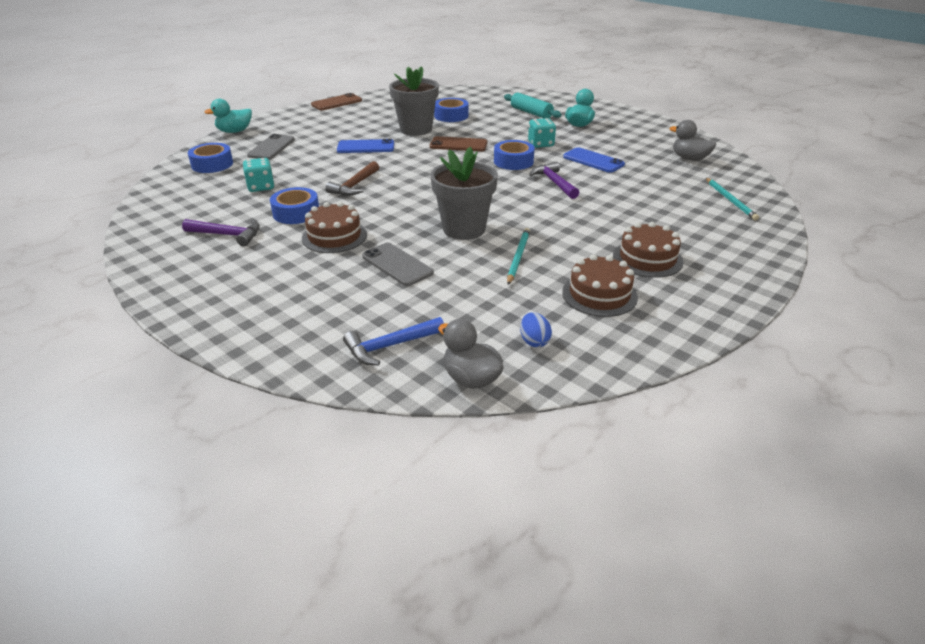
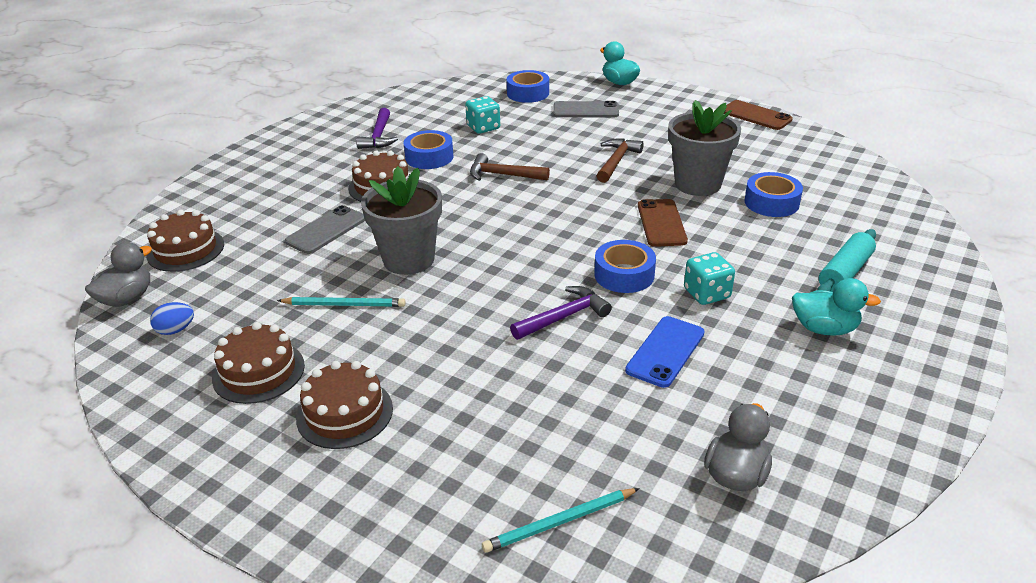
camera: 80 degrees right, 0 degrees up
blue phone [337,139,394,153] -> brown hammer [597,138,644,183]
blue hammer [343,317,444,365] -> brown cake [146,210,224,272]

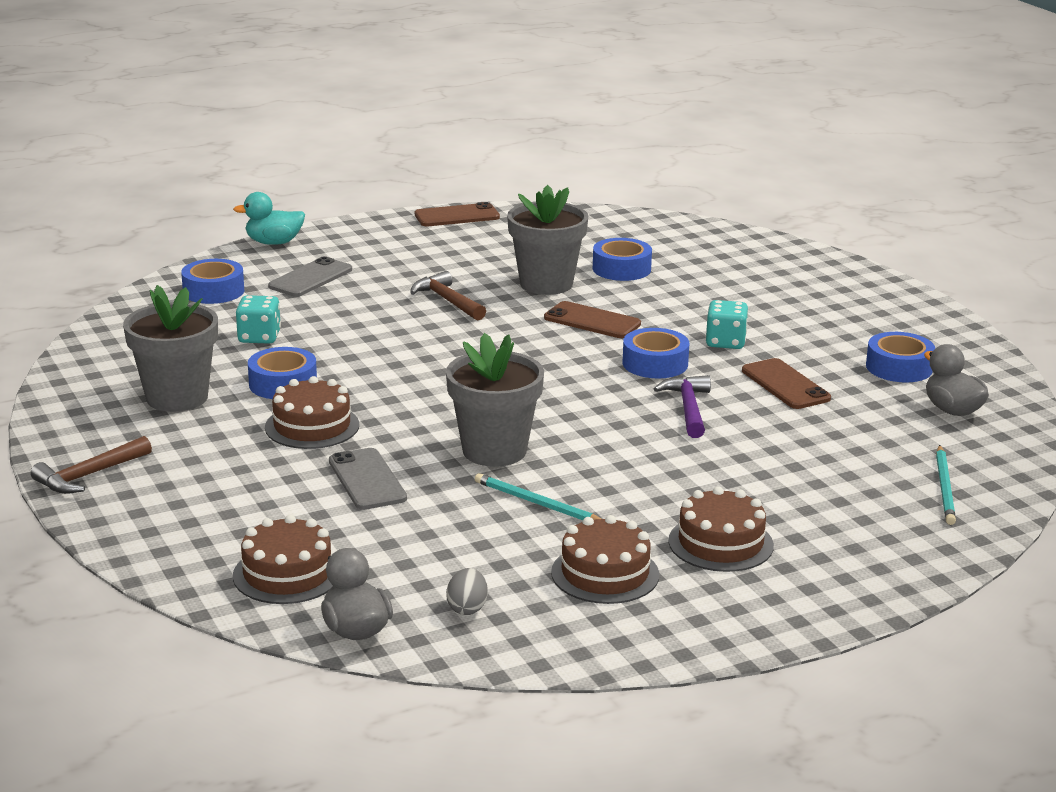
camera: 60 degrees left, 10 degrees down
blue egg [150,302,194,335] -> grey egg [446,568,488,615]
turquoise pencil [277,297,406,307] -> turquoise pencil turned 90 degrees counterclockwise [475,473,601,520]
purple hammer [356,108,398,149] -> grey flower pot [123,285,218,412]
brown hammer [470,153,550,181] -> brown hammer moved to [31,436,152,494]
blue phone [625,316,705,388] -> brown phone [742,358,831,409]
turquoise duck [792,278,881,336] -> none
turquoise rolling pin [817,229,876,292] -> none
none -> blue tape [866,332,935,382]

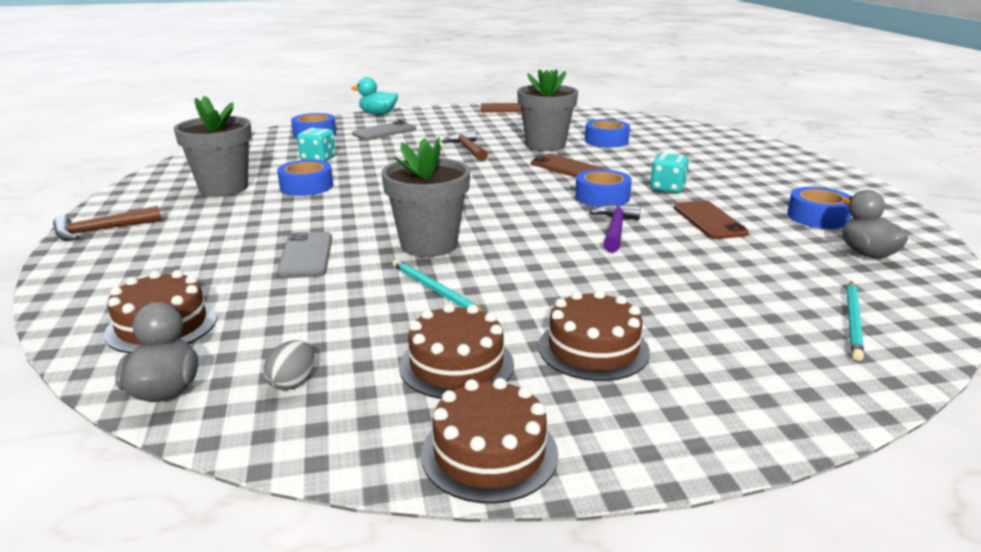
camera: 15 degrees right, 0 degrees up
brown cake [265,376,359,449] -> brown cake moved to [421,378,558,503]

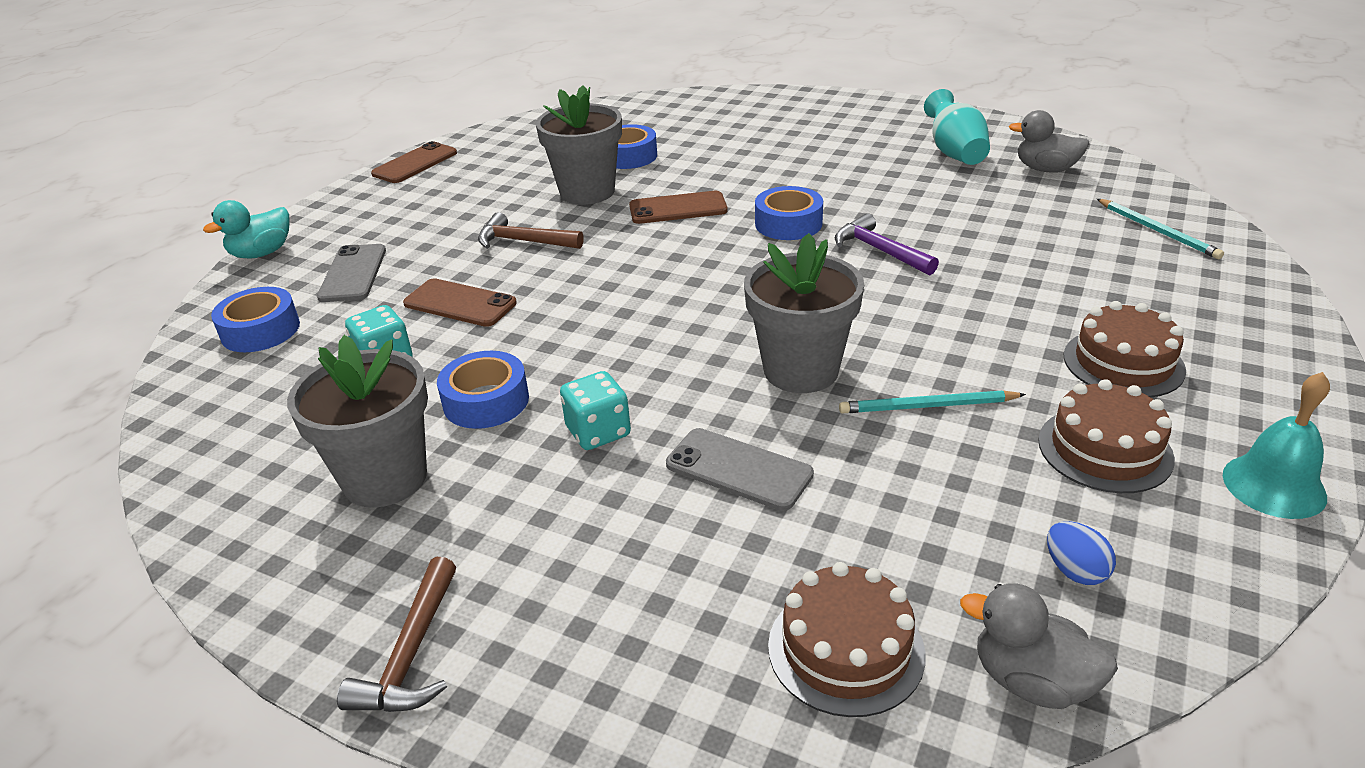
camera: 50 degrees left, 10 degrees up
grey egg [263,340,315,390] -> blue egg [1047,521,1116,585]
brown cake [421,378,558,503] -> turquoise bell [1223,372,1330,519]
turquoise dice [650,153,689,193] -> turquoise dice moved to [560,371,631,450]
brown phone [674,200,749,239] -> brown phone moved to [403,278,517,327]
blue tape [787,187,851,229] -> turquoise vase [924,89,990,165]

